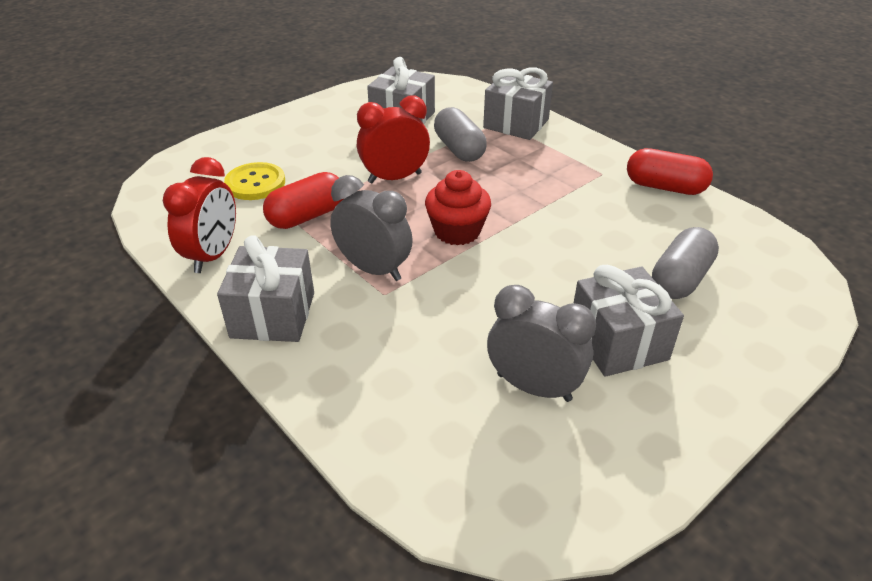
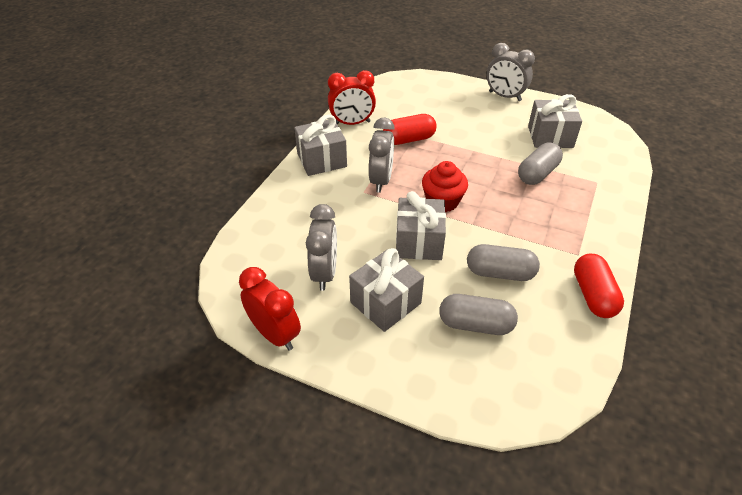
camera: 65 degrees right, 5 degrees up
yellow button [224,162,285,200] -> none
red capsule [263,172,344,229] -> red capsule turned 45 degrees counterclockwise [383,114,437,145]
red clock [357,96,430,184] -> red clock moved to [239,267,301,351]
grey gift [483,68,553,140] -> grey gift moved to [396,191,446,260]
none -> grey capsule [467,244,540,281]
none -> grey clock [487,43,535,101]

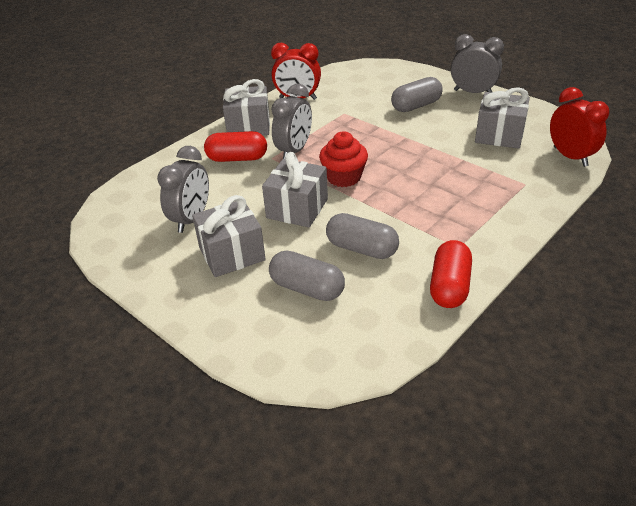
camera: 20 degrees right, 5 degrees down
red clock [239,267,301,351] -> red clock moved to [550,87,609,167]
red capsule [383,114,437,145] -> red capsule moved to [204,131,267,162]
grey clock [487,43,535,101] -> grey clock turned 150 degrees clockwise [451,34,504,93]
grey capsule [518,142,563,185] -> grey capsule moved to [391,77,443,112]

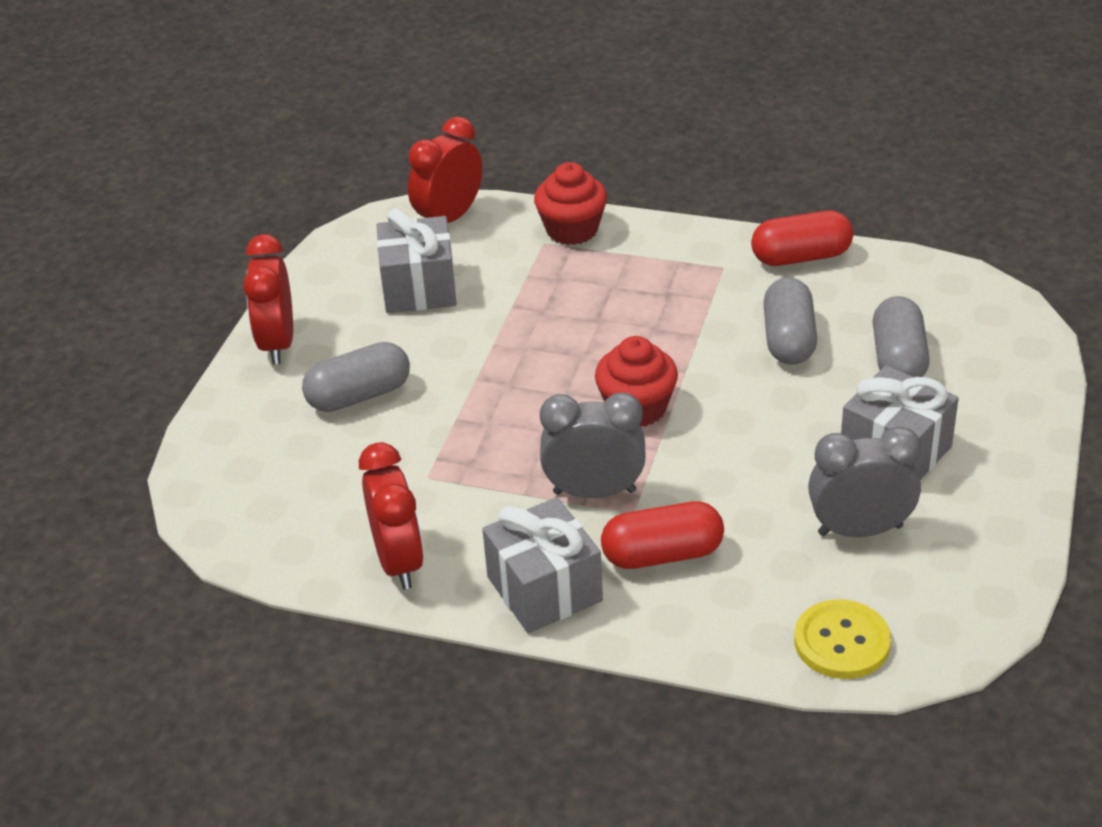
camera: 115 degrees left, 0 degrees up
red capsule [204,131,267,162] -> red capsule turned 75 degrees counterclockwise [601,501,724,569]
grey gift [262,152,328,227] -> none
grey capsule [391,77,443,112] -> grey capsule turned 60 degrees counterclockwise [302,342,410,412]
grey clock [451,34,504,93] -> red clock [243,234,293,365]
none -> red cupcake [534,162,607,245]
none -> yellow button [794,599,891,679]

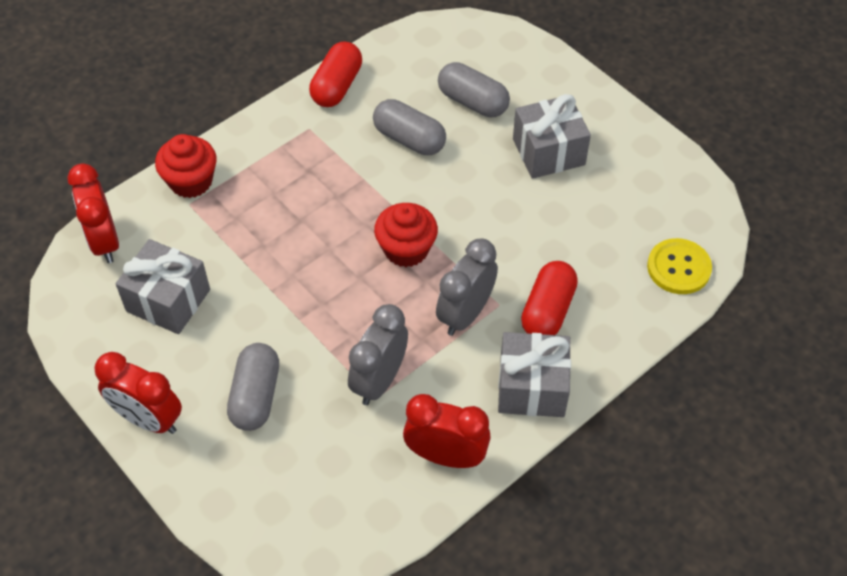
camera: 60 degrees left, 15 degrees up
grey clock [808,426,921,537] -> grey clock moved to [348,304,408,405]

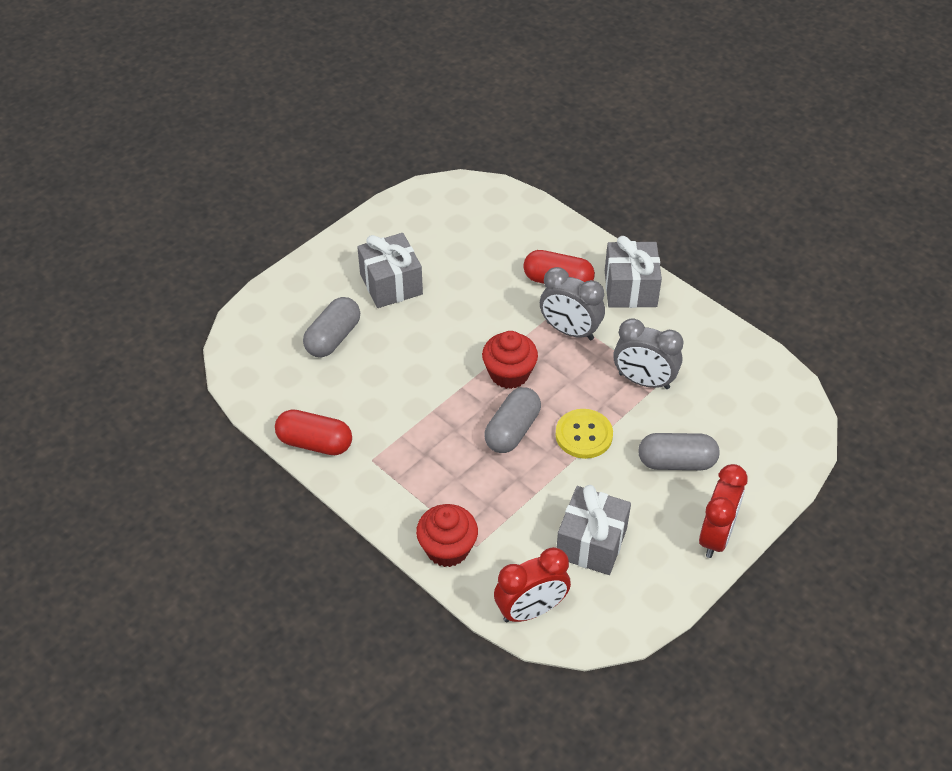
camera: 95 degrees left, 5 degrees down
grey capsule [373,99,446,155] -> grey capsule moved to [484,387,541,453]
red clock [403,394,491,468] -> none
yellow button [647,238,712,294] -> yellow button moved to [556,409,613,459]

